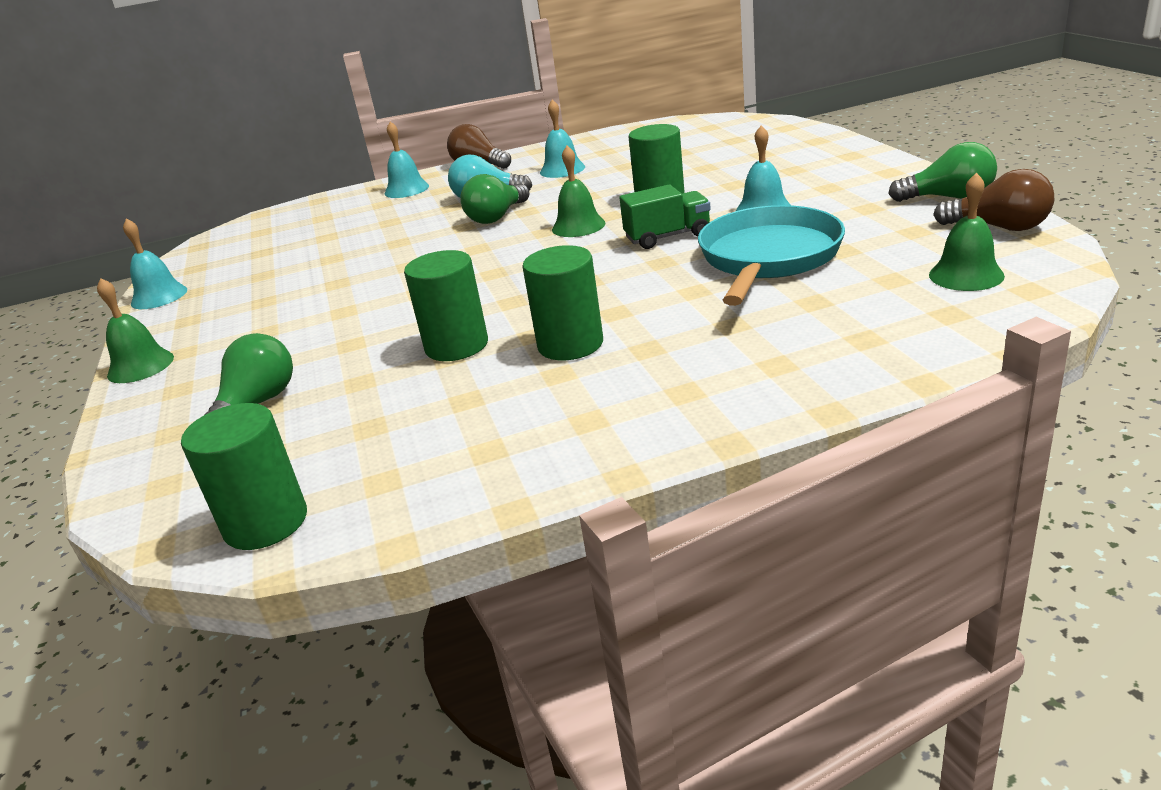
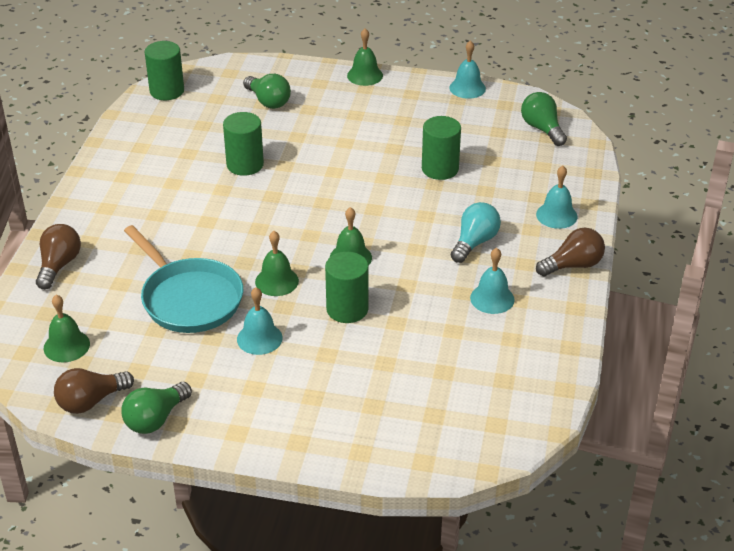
camera: 115 degrees right, 10 degrees up
green light bulb [460,174,529,224] -> green light bulb moved to [521,92,567,146]
green cylinder [522,245,603,360] -> green cylinder moved to [422,116,461,180]
green truck [620,185,711,249] -> green bell [255,231,299,296]
none -> brown light bulb [36,224,81,290]

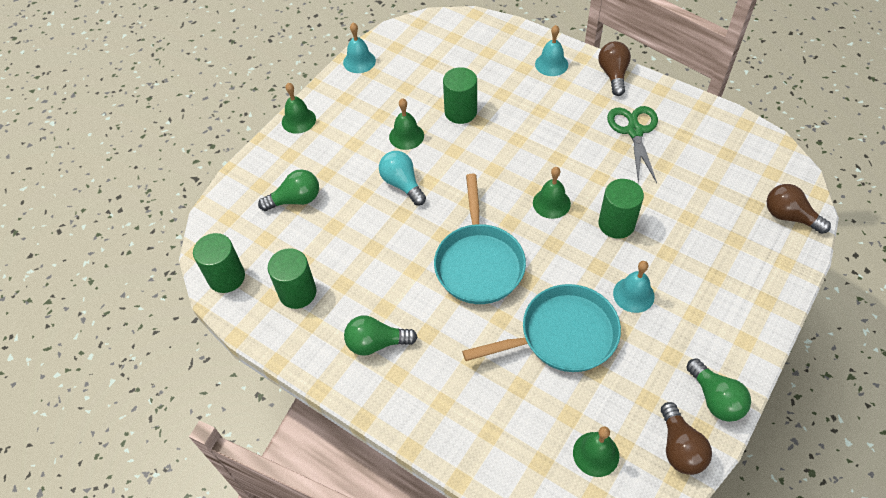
camera: 65 degrees left, 15 degrees up
brown light bulb [36,224,81,290] -> brown light bulb moved to [767,184,831,234]
green cylinder [223,112,264,176] -> green cylinder moved to [268,248,316,309]
green bell [255,231,299,296] -> green bell moved to [389,98,424,150]
turquoise light bulb [451,202,501,263] -> turquoise light bulb moved to [379,151,426,205]
turquoise bell [470,248,515,314] -> green scissors [607,106,658,183]
green light bulb [521,92,567,146] -> green light bulb moved to [344,316,417,356]
none -> turquoise pan [434,174,526,304]

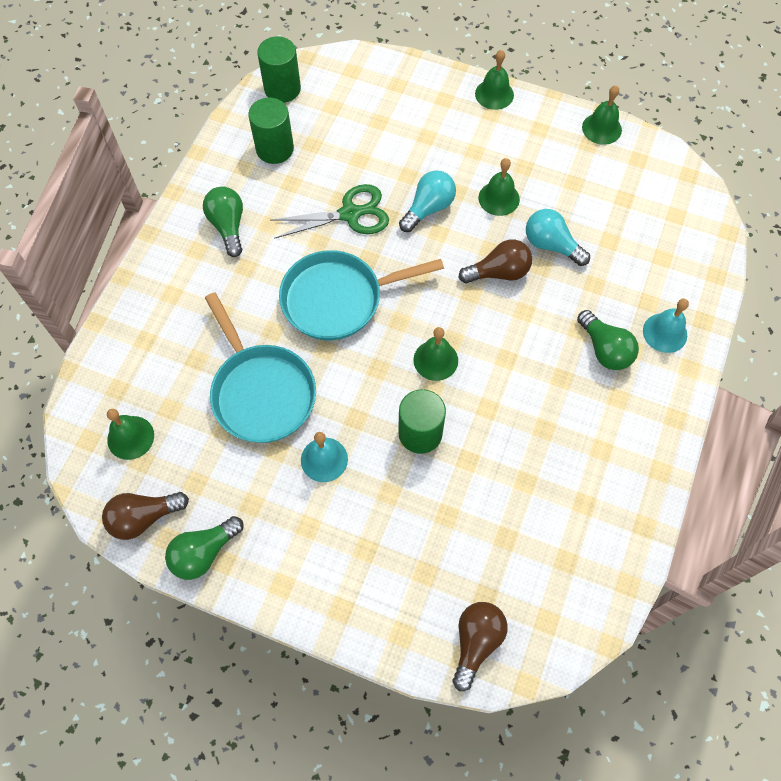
camera: 75 degrees right, 10 degrees up
green light bulb [258,169,319,211] -> green light bulb moved to [577,310,639,370]
turquoise bell [343,23,376,73] -> green bell [582,85,622,145]
green cylinder [443,67,477,124] -> turquoise light bulb [526,209,590,266]
brown light bulb [598,41,631,96] -> brown light bulb moved to [459,239,532,283]
green scissors [607,106,658,183] -> green scissors moved to [270,184,389,239]

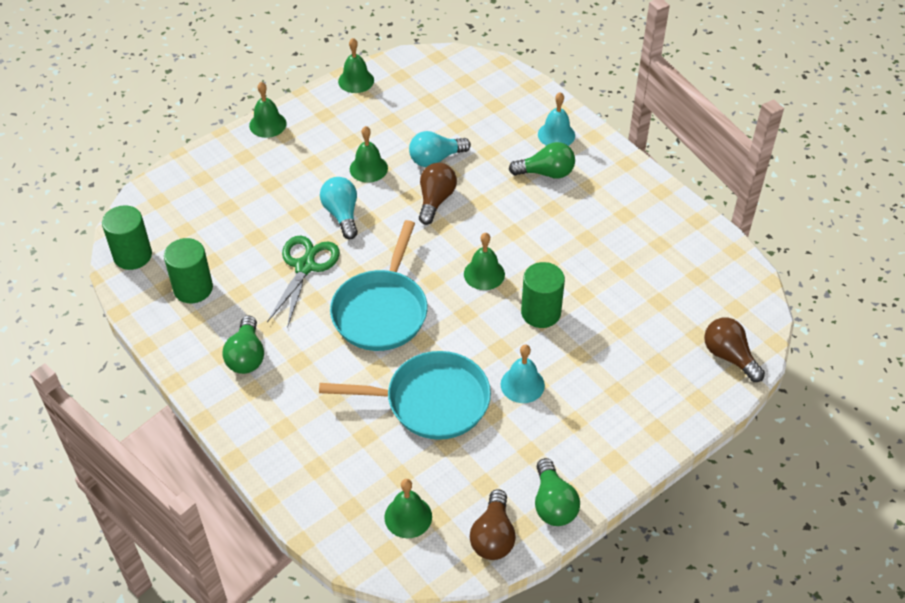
camera: 60 degrees left, 15 degrees down
green light bulb [203,186,243,257] -> green light bulb turned 105 degrees counterclockwise [222,315,264,374]

